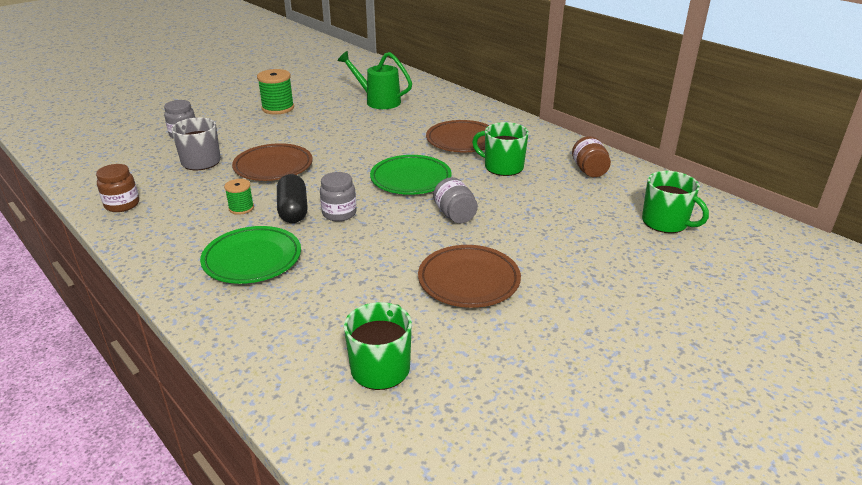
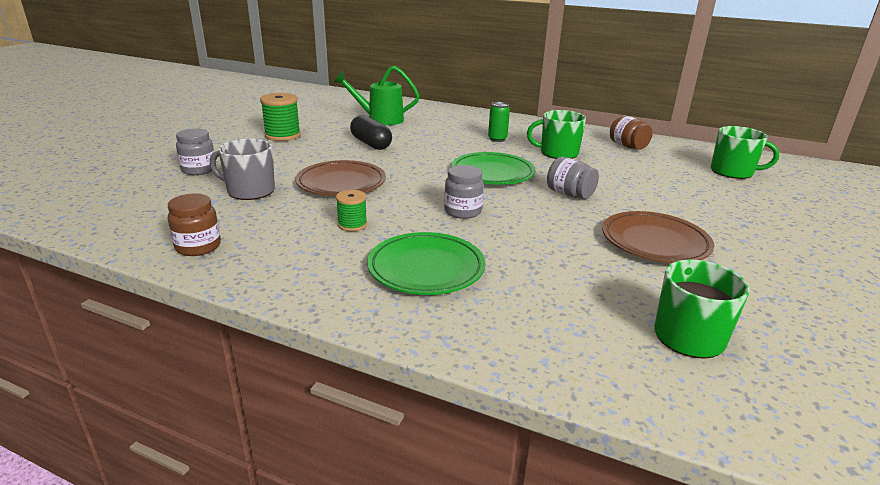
camera: 25 degrees left, 5 degrees down
black capsule [277,174,308,223] -> black capsule moved to [350,115,392,150]
brown plate [426,120,489,152] -> green can [488,102,510,142]

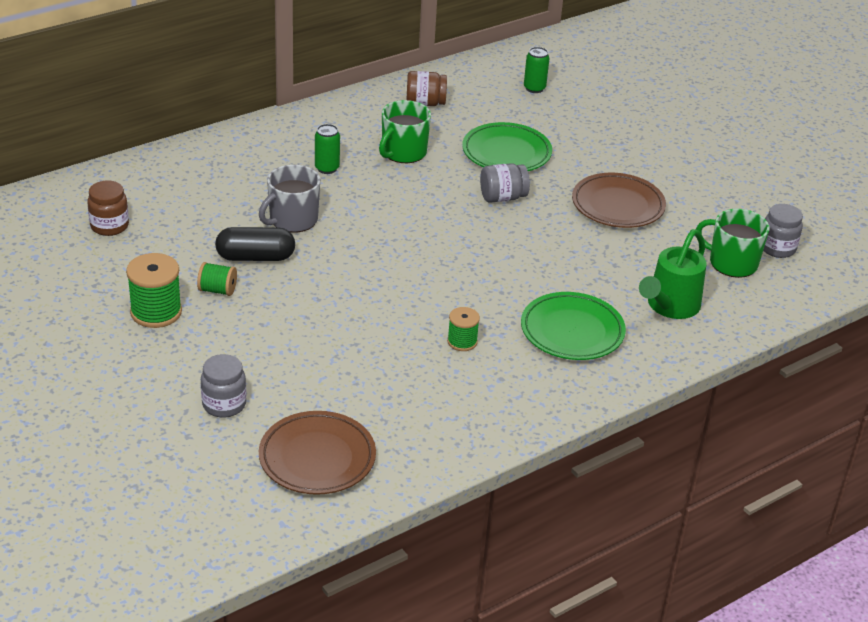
camera: 60 degrees left, 10 degrees up
brown jar [168,193,221,256] -> brown jar moved to [87,181,129,236]
grey mug [210,139,275,200] -> grey mug moved to [259,165,320,233]
brown plate [295,160,386,196] -> brown plate moved to [259,411,376,495]
green watering can [334,66,420,125] -> green watering can moved to [639,229,707,319]
grey jar [444,165,484,219] -> grey jar moved to [763,204,803,258]
green plate [451,152,536,185] -> green plate moved to [462,122,552,171]
green mug [711,126,779,179] -> green can [524,47,549,93]
none -> green spool [197,262,237,296]

